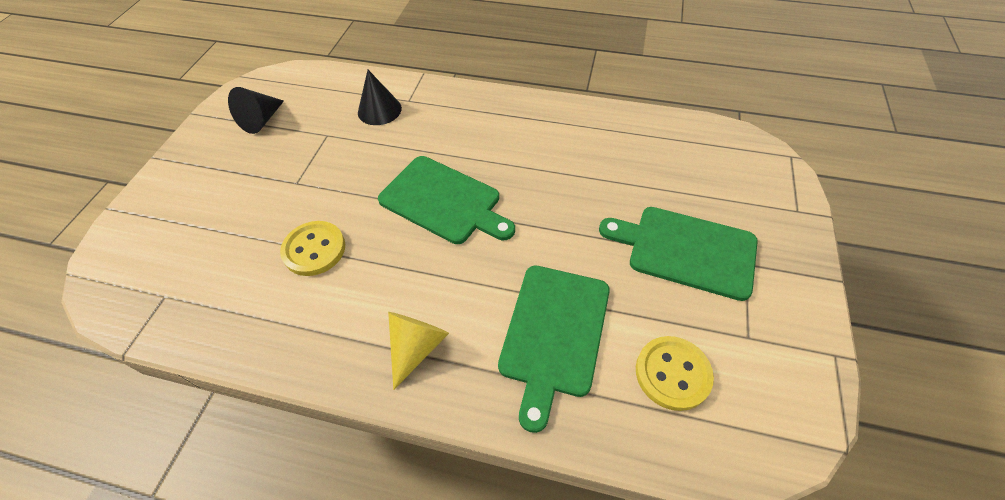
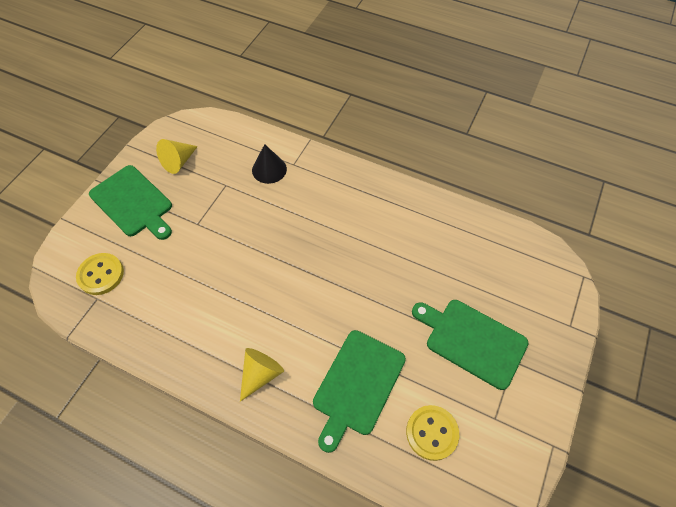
camera: 10 degrees right, 5 degrees up
black cone [228,87,284,134] -> yellow cone [156,139,198,174]
yellow button [280,221,345,276] -> yellow button moved to [76,253,124,295]
green cutting board [378,156,515,244] -> green cutting board moved to [89,165,172,240]

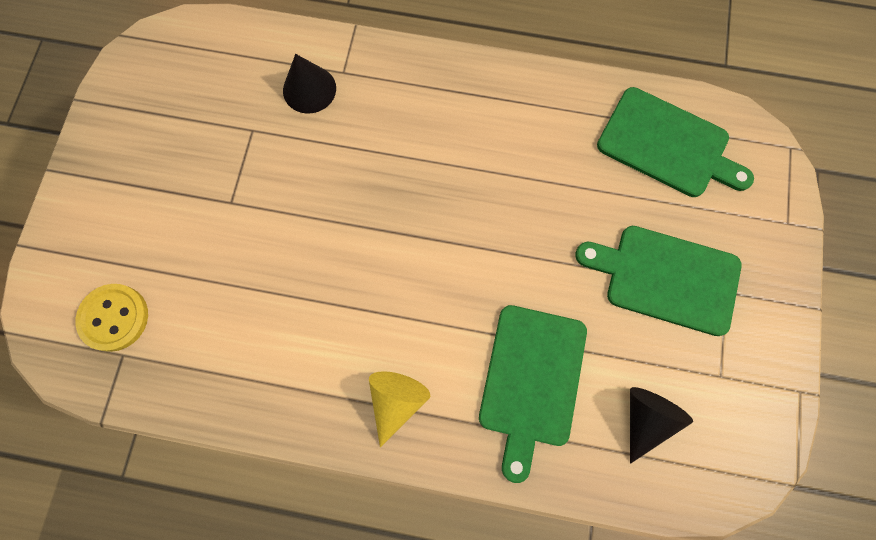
camera: 15 degrees left, 15 degrees up
green cutting board [89,165,172,240] -> green cutting board moved to [597,87,754,197]
yellow cone [156,139,198,174] -> none
yellow button [406,405,459,461] -> black cone [630,387,693,464]

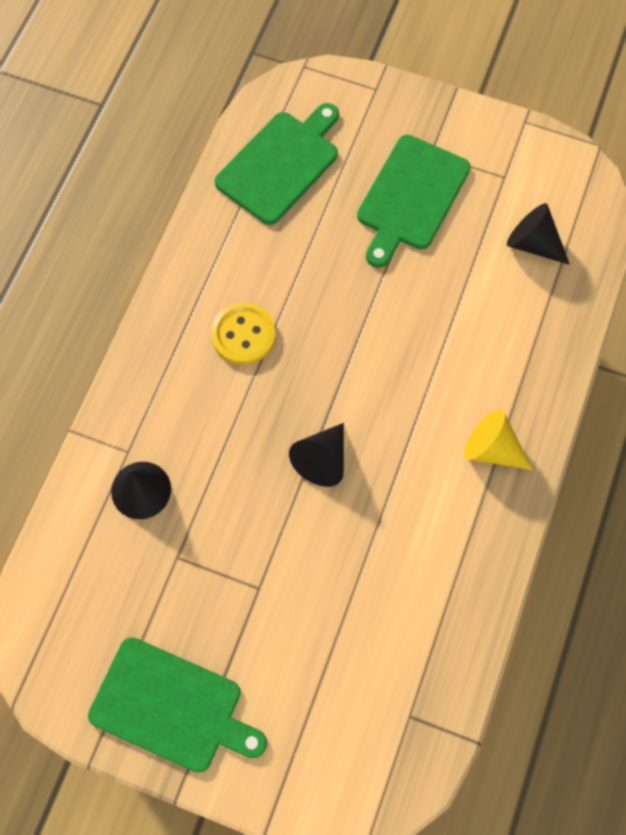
camera: 80 degrees left, 5 degrees down
yellow button [75,284,148,352] -> yellow button moved to [211,303,276,365]
green cutting board [479,305,587,483] -> green cutting board moved to [88,637,267,773]
none -> black cone [289,423,344,487]

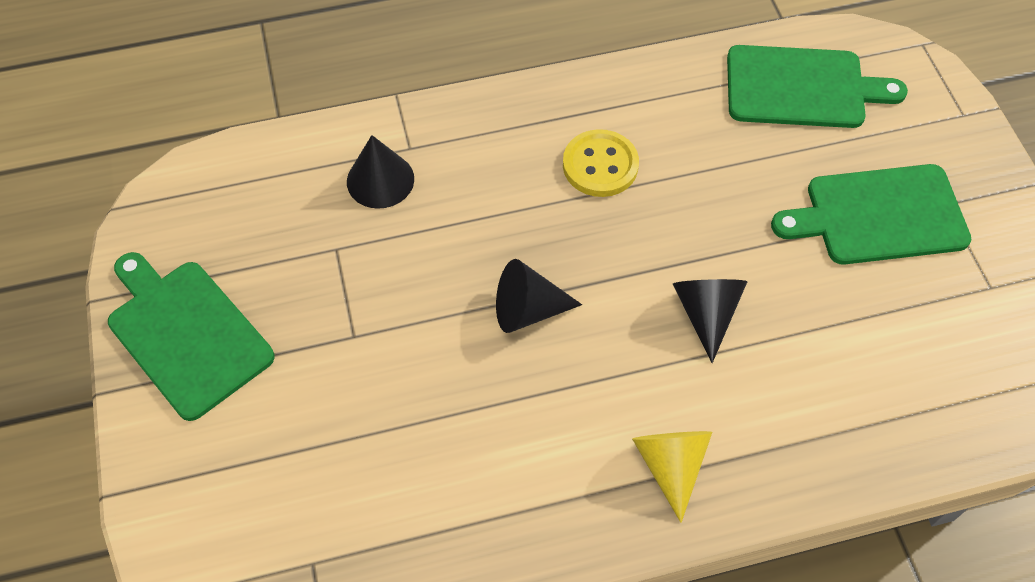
camera: 55 degrees right, 10 degrees down
green cutting board [88,637,267,773] -> green cutting board turned 150 degrees clockwise [108,252,275,421]
black cone [507,203,570,265] -> black cone moved to [673,279,747,363]

